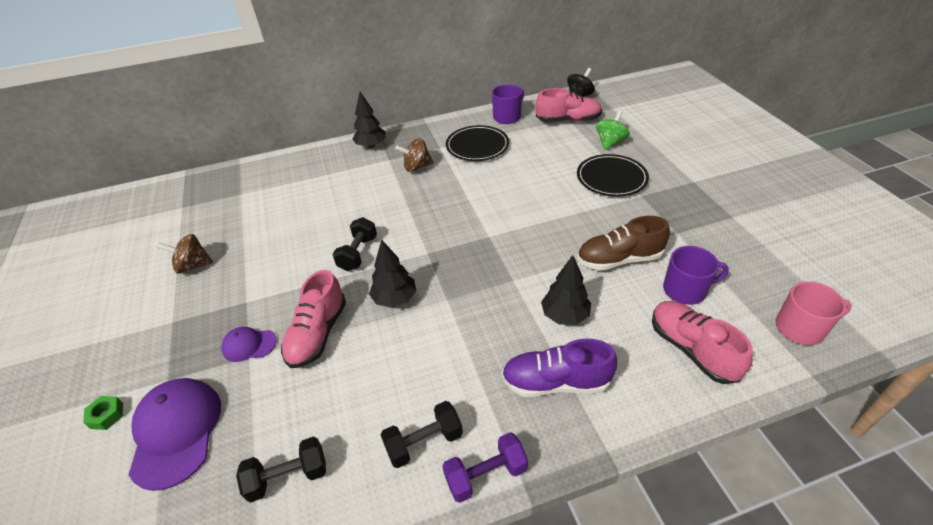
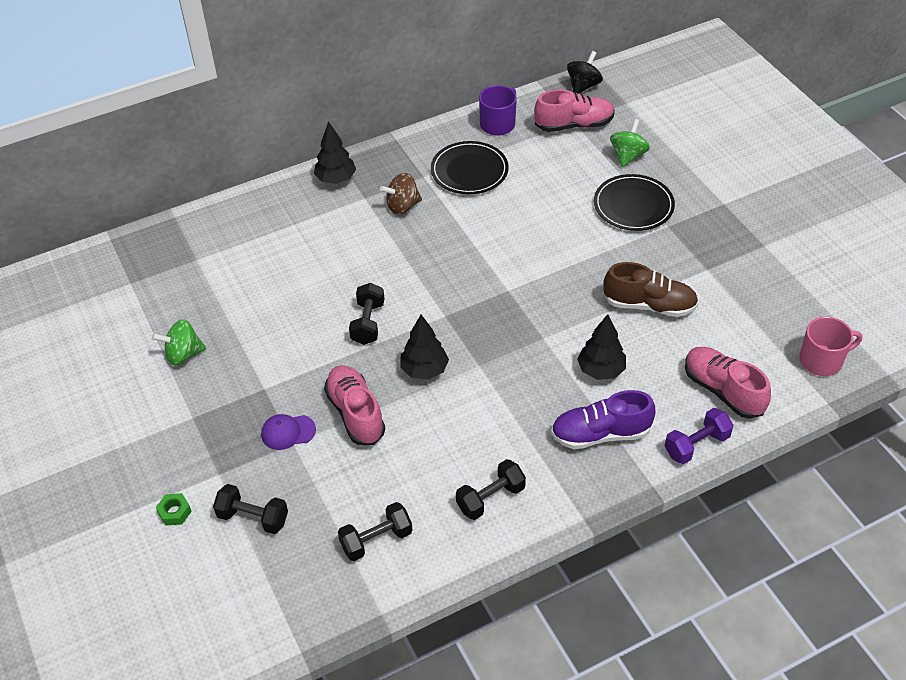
camera: 10 degrees left, 5 degrees up
purple cap [128,378,221,491] -> black dumbbell [213,484,288,534]
brown spinning top [157,234,213,274] -> green spinning top [152,319,206,365]
pink shoe [281,270,346,368] -> pink shoe turned 150 degrees clockwise [324,365,385,445]
purple dumbbell [442,432,528,503] -> purple dumbbell moved to [665,408,734,464]
brown shoe [577,216,670,271] -> brown shoe turned 150 degrees counterclockwise [603,262,698,317]
purple mug [663,246,729,305] -> none

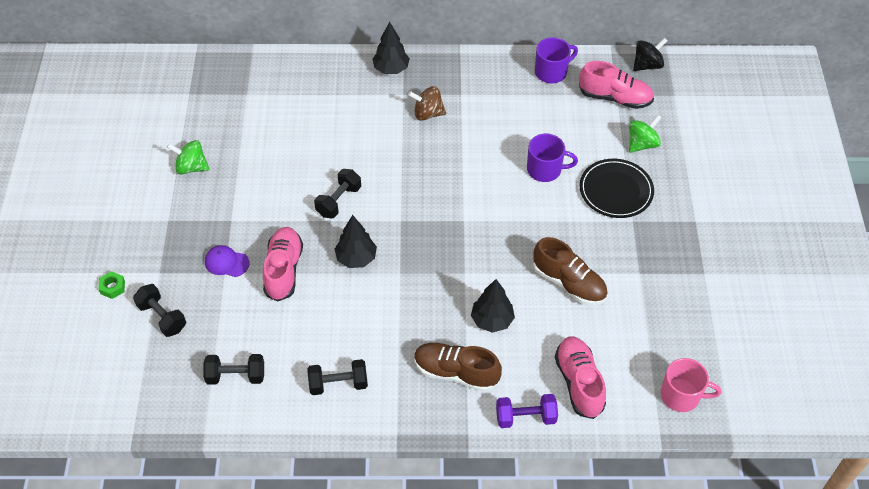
camera: 25 degrees right, 5 degrees up
black plate [431,141,509,194] -> none
purple shoe [551,390,655,449] -> brown shoe [414,343,502,392]
none -> purple mug [527,134,578,182]

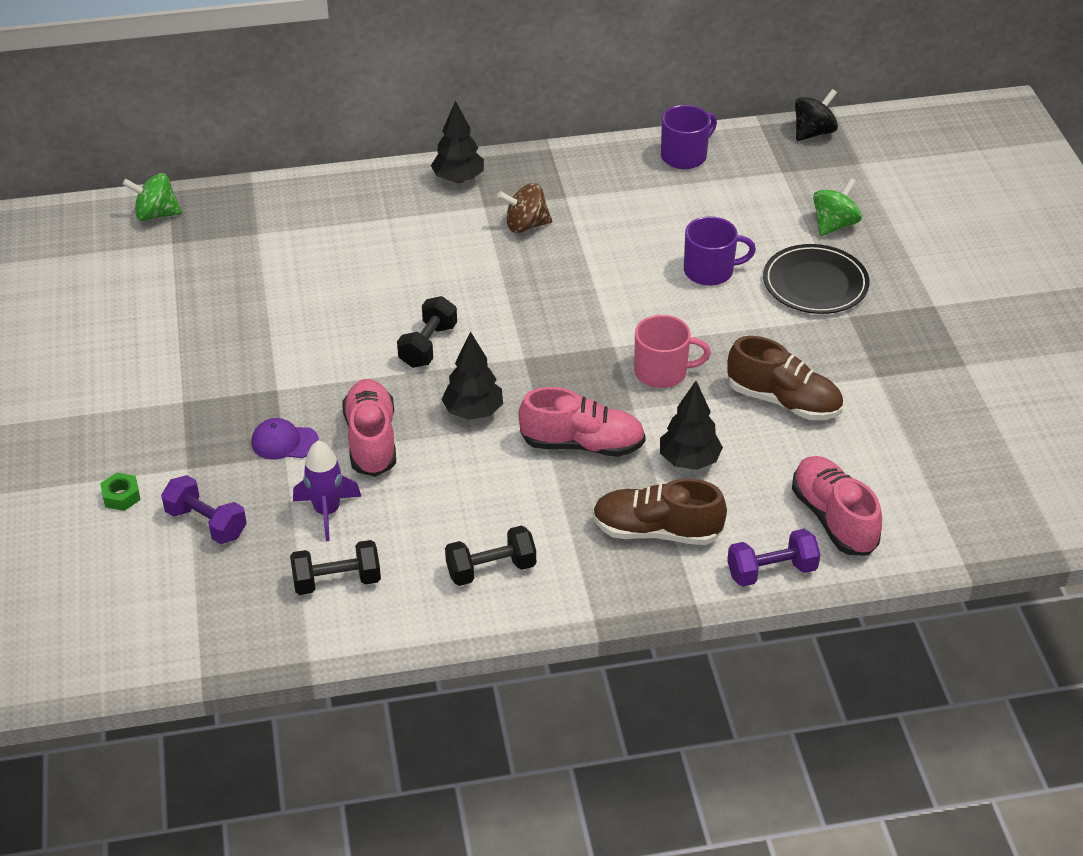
camera: 10 degrees left, 10 degrees down
black dumbbell [133,284,186,337] -> purple dumbbell [161,475,247,544]
green spinning top [167,140,210,175] -> green spinning top moved to [122,173,182,221]
pink shoe [579,61,654,109] -> pink shoe moved to [518,387,646,457]
pink mug [661,358,721,412] -> pink mug moved to [634,315,711,388]
none -> purple rocket [293,440,361,541]

